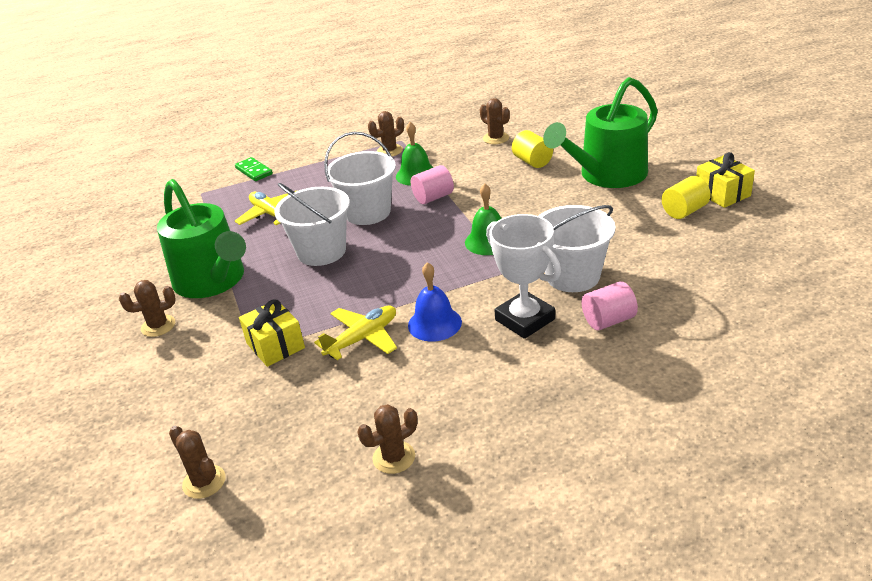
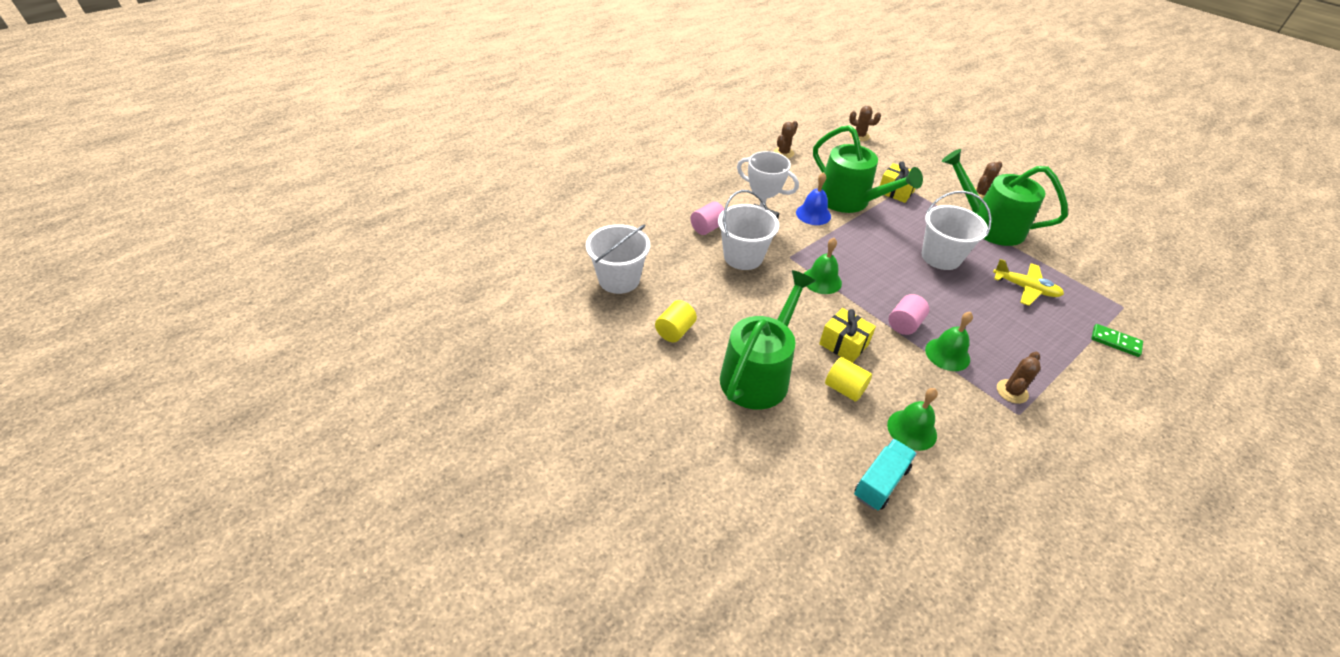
camera: 155 degrees right, 10 degrees up
yellow plane [314,306,397,360] -> green watering can [813,125,923,213]
white bucket [324,132,396,225] -> white bucket moved to [586,224,650,294]
brown cactus [480,98,510,144] -> green bell [887,388,938,451]
yellow gift [696,152,755,208] -> yellow gift moved to [819,308,876,363]
none -> turquoise truck [854,439,917,510]

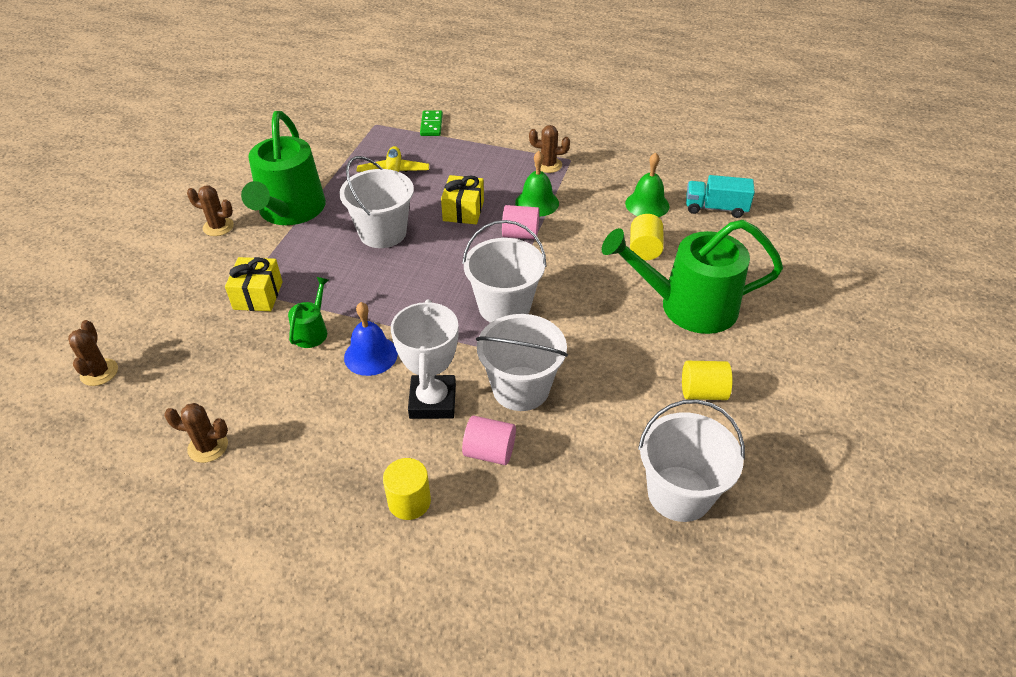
camera: 120 degrees left, 0 degrees up
green bell [804,238,842,294] -> white bucket [462,220,547,323]
green watering can [813,125,923,213] -> green watering can [288,277,329,348], size x0.44
yellow gift [819,308,876,363] -> yellow gift moved to [441,175,484,224]
none -> yellow cylinder [383,458,431,520]

